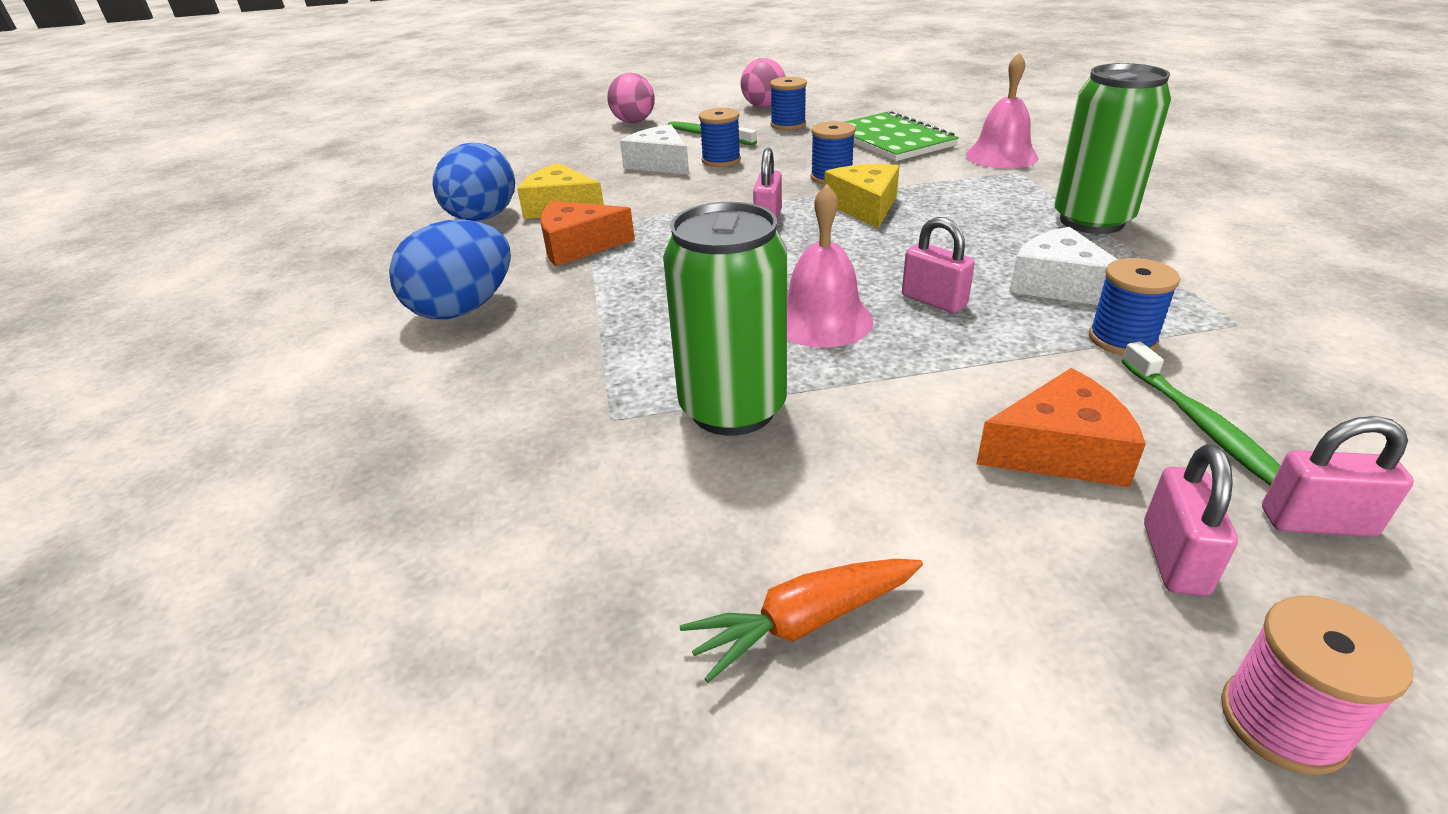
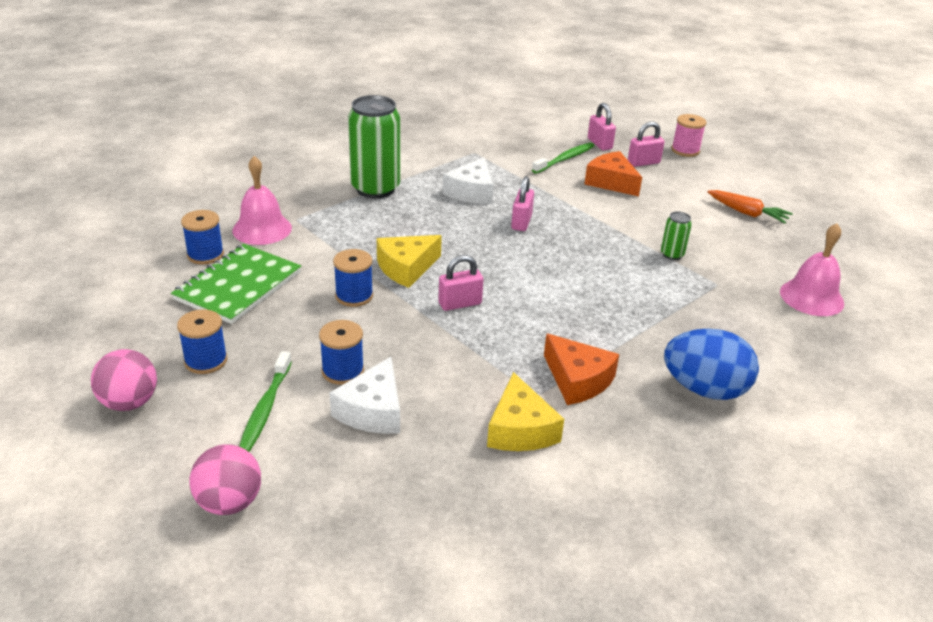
camera: 125 degrees left, 0 degrees up
blue egg [432,143,515,221] -> none
green can [663,202,787,436] -> green can [661,211,692,260], size x0.45
pink bell [787,184,873,347] -> pink bell moved to [780,223,844,316]
blue spool [1089,258,1180,355] -> blue spool moved to [181,210,224,264]

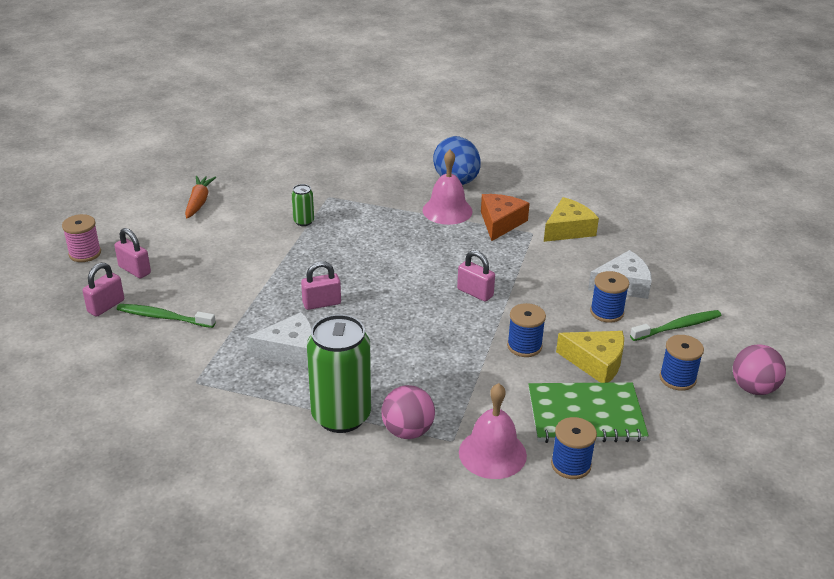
camera: 120 degrees left, 0 degrees up
pink ball [189,444,261,515] -> pink ball moved to [381,385,435,439]
yellow cheese [377,235,442,288] -> yellow cheese moved to [556,331,624,383]
orange cheese [584,151,642,196] -> none
pink bell [780,223,844,316] -> pink bell moved to [422,150,473,225]

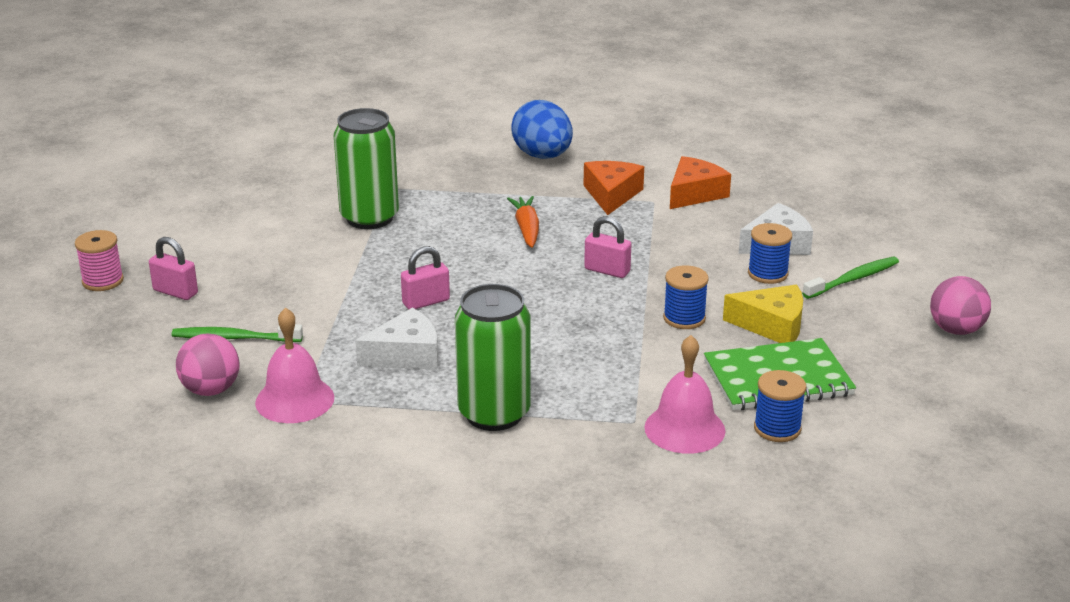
camera: 10 degrees left, 5 degrees down
pink padlock [82,262,124,317] -> none
orange carrot [185,176,216,218] -> orange carrot moved to [507,196,539,248]
green can [291,184,314,226] -> green can [334,108,399,229], size x2.23
pink ball [381,385,435,439] -> pink ball moved to [176,333,240,396]
pink bell [422,150,473,225] -> pink bell moved to [255,307,334,423]
yellow cheese [544,197,599,242] -> orange cheese [670,156,731,209]
blue spool [660,335,704,391] -> none

